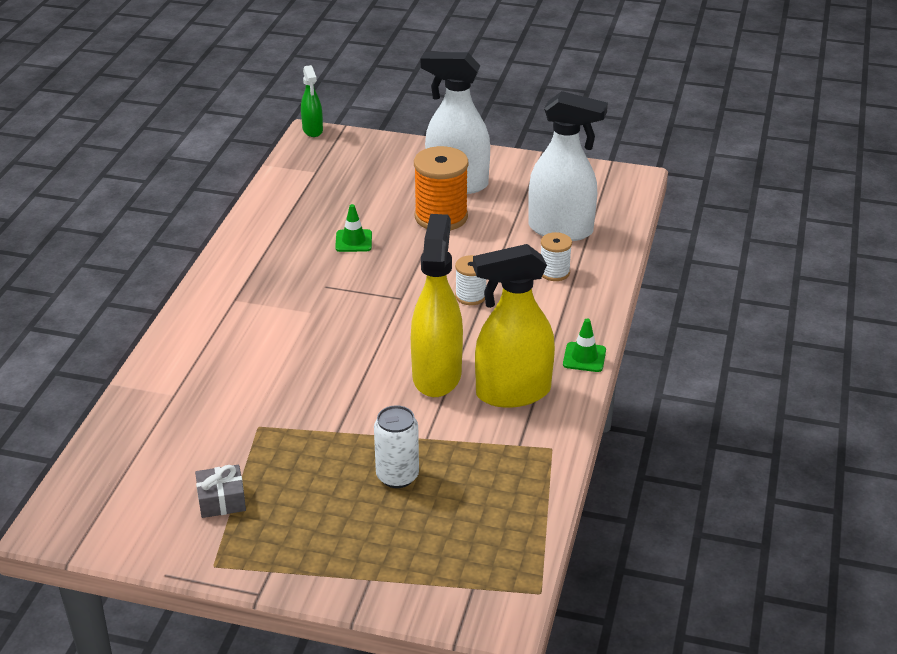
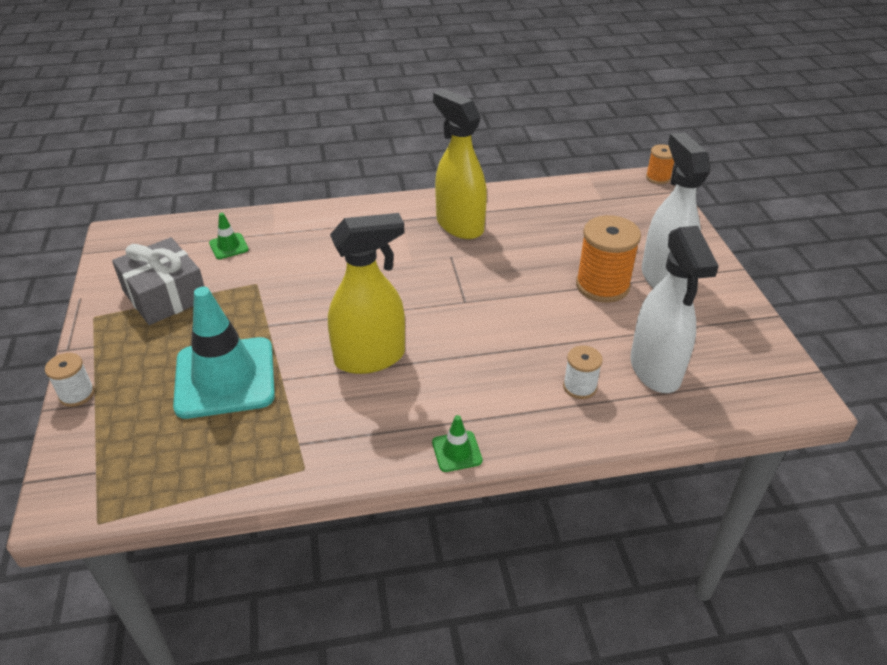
camera: 65 degrees right, 5 degrees up
grey gift [195,465,246,518] -> grey gift [112,237,205,325], size x1.90
green spray bottle [301,65,323,137] -> orange spool [646,144,674,184]
green traffic cone [335,204,372,252] -> green traffic cone moved to [209,213,249,259]
white can [374,405,419,488] -> turquoise traffic cone [173,287,275,419]
white spool [455,255,486,305] -> white spool moved to [45,353,95,407]
yellow spray bottle [473,244,555,408] -> yellow spray bottle moved to [433,89,487,239]

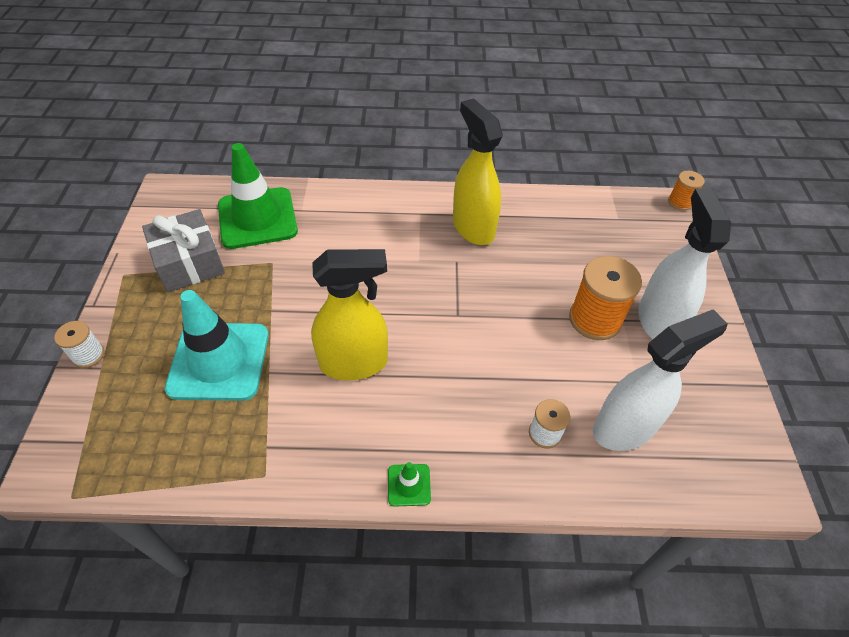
camera: 10 degrees right, 10 degrees up
green traffic cone [209,213,249,259] -> green traffic cone [218,143,298,249], size x2.39
white spray bottle [630,226,719,393] -> white spray bottle turned 120 degrees counterclockwise [593,309,728,451]

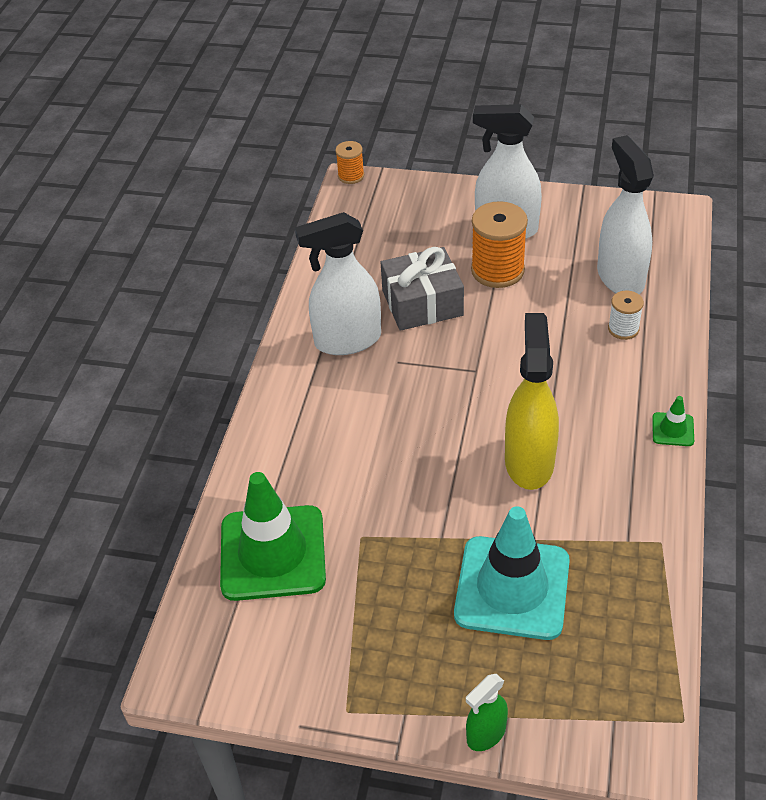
camera: 75 degrees left, 5 degrees down
white spool [54,321,104,368] -> green spray bottle [466,674,508,751]
grey gift [142,209,225,292] -> grey gift moved to [381,247,464,331]
yellow spray bottle [453,98,503,245] -> white spray bottle [295,212,381,355]

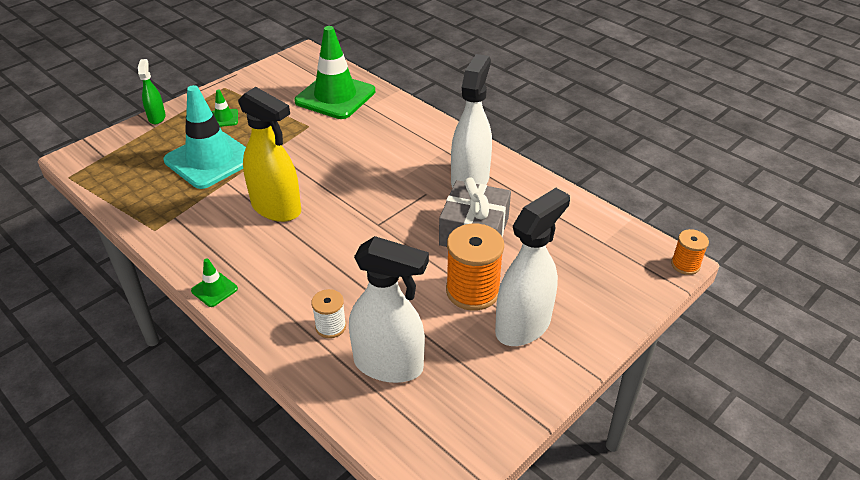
camera: 120 degrees right, 5 degrees down
none -> green traffic cone [212,90,238,127]

